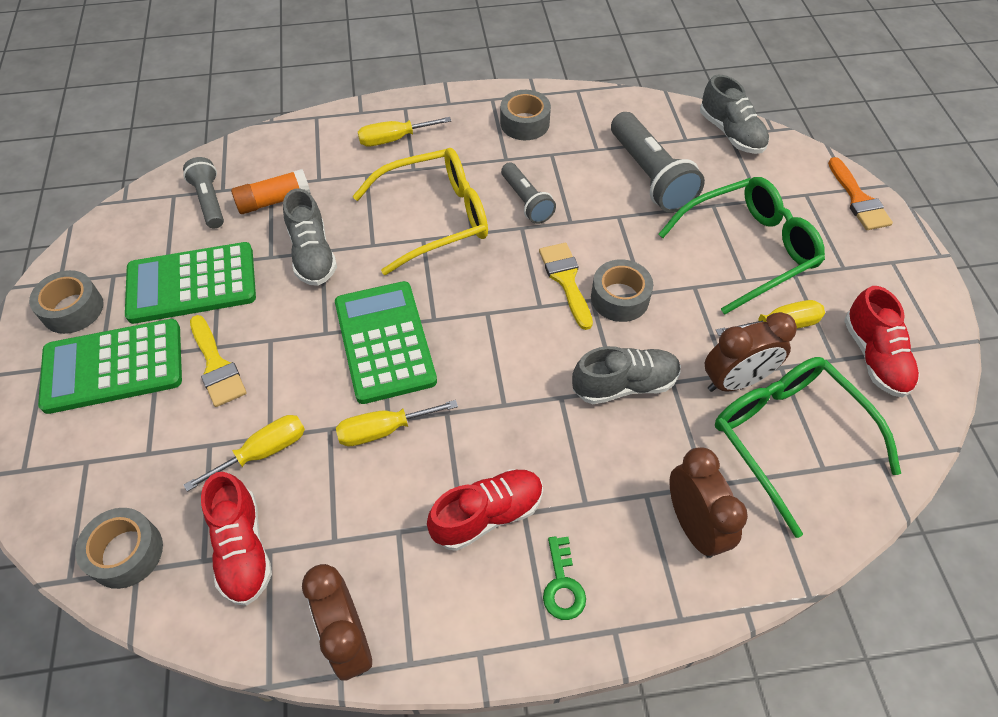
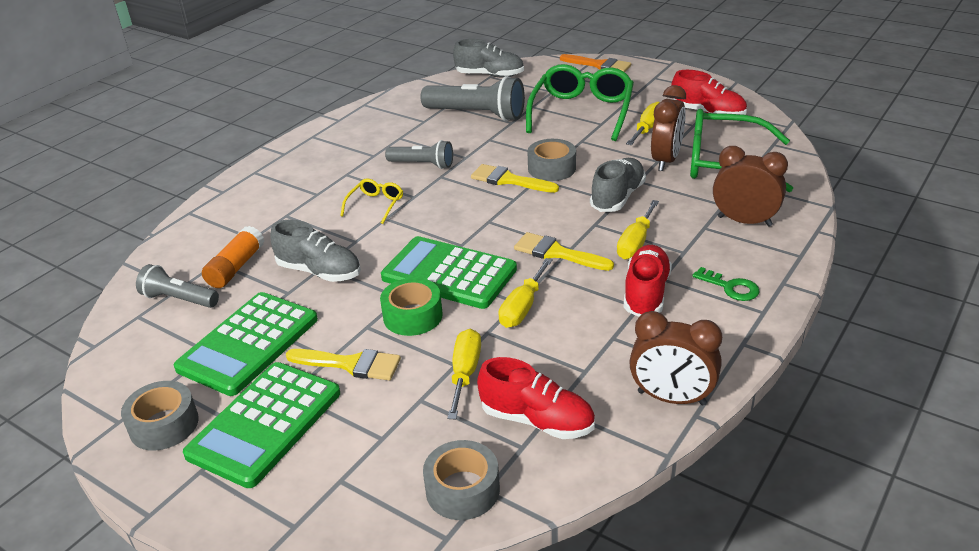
camera: 45 degrees left, 20 degrees down
yellow glasses [353,148,488,275] -> yellow glasses [340,179,403,224], size x0.47
yellow screwdriver [358,117,451,146] -> yellow screwdriver moved to [617,200,659,260]
grey tape [500,90,551,140] -> none
none -> green tape [380,278,443,336]
none -> yellow brush [514,232,614,271]

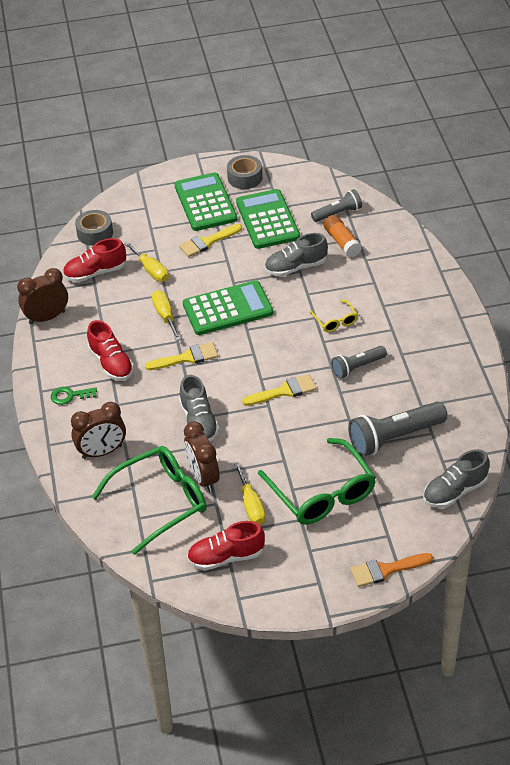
camera: 135 degrees right, 10 degrees up
green tape [380,278,443,336] -> none
grey tape [527,139,576,181] -> none
yellow screwdriver [617,200,659,260] -> none

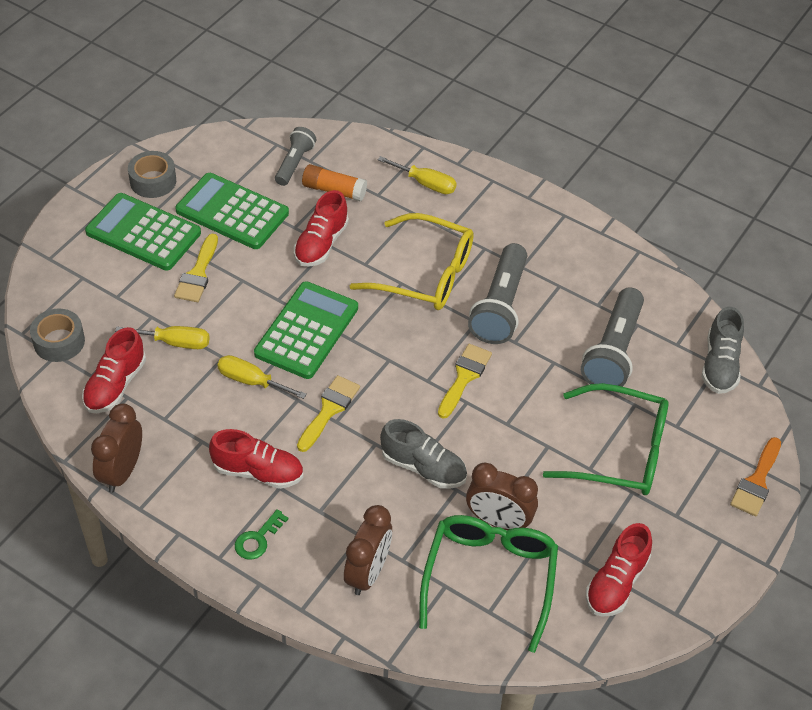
camera: 50 degrees left, 5 degrees up
yellow screwdriver [234,462,266,525] -> yellow screwdriver moved to [378,156,457,194]
grey shoe [265,233,328,276] -> red shoe [294,190,349,267]
yellow glasses [309,300,358,332] -> yellow glasses [350,213,474,310], size x2.14
grey flashlight [331,346,387,379] -> grey flashlight [468,243,527,344], size x1.67

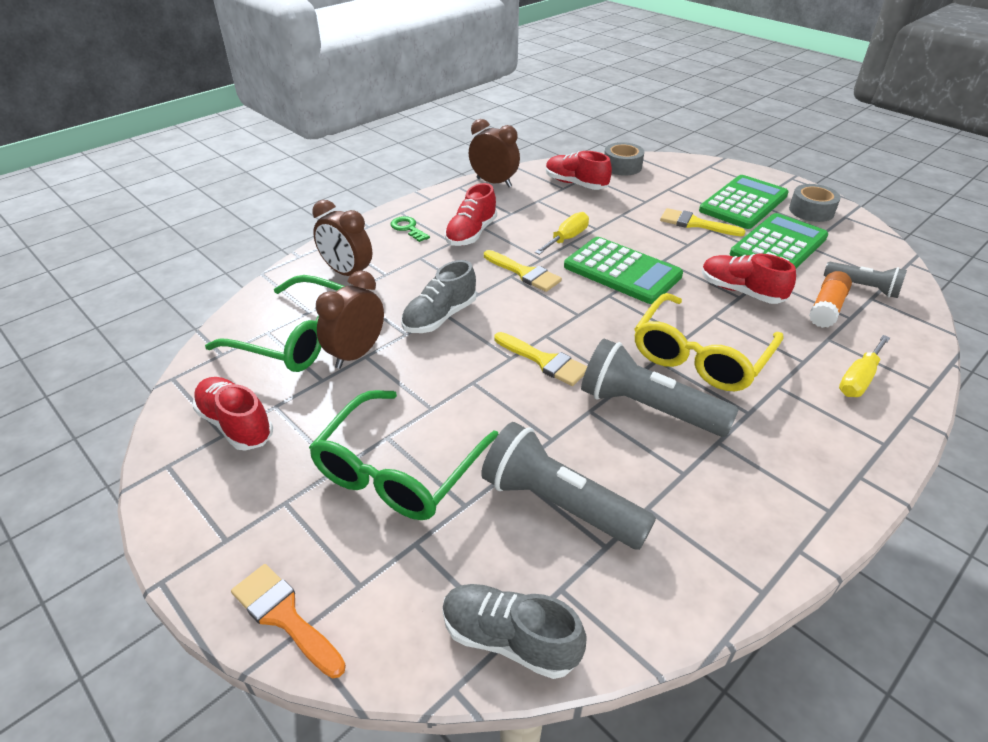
camera: 105 degrees right, 10 degrees down
yellow screwdriver [115,326,210,349] -> none

